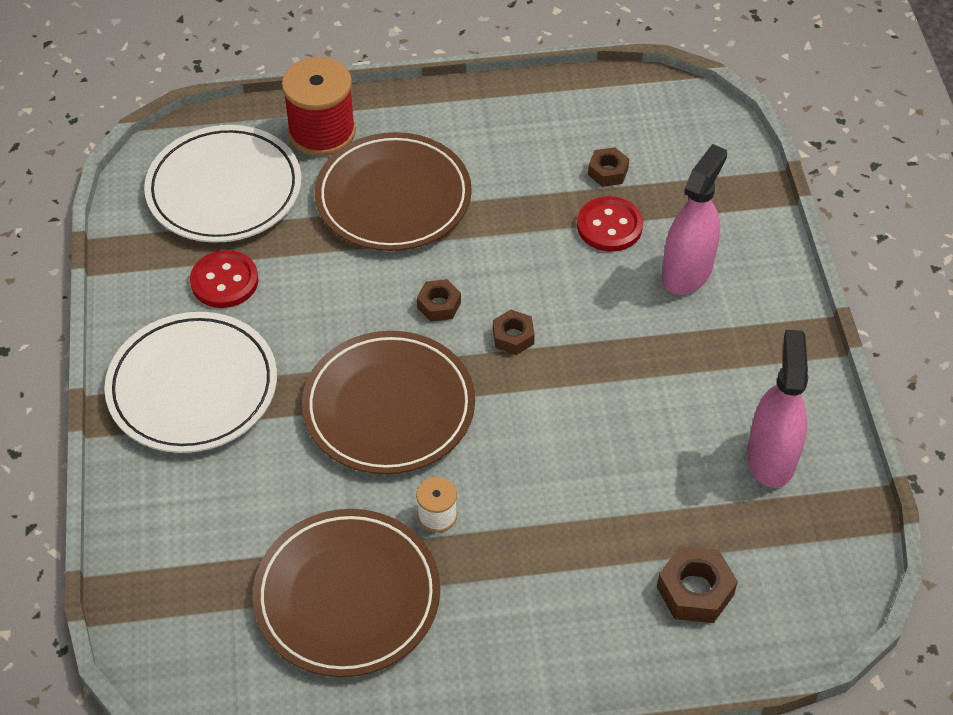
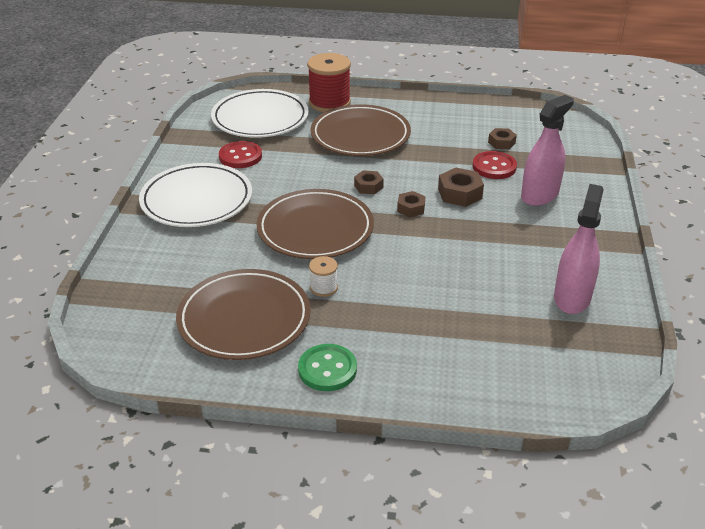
camera: 15 degrees right, 15 degrees down
brown nut [657,546,738,623] -> brown nut moved to [438,168,484,207]
none -> green button [298,344,357,391]

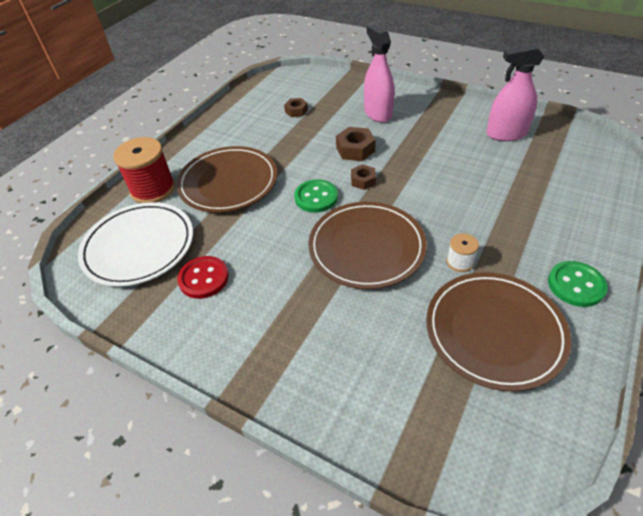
camera: 65 degrees left, 10 degrees up
white plate [139,163,252,227] -> none
brown nut [354,170,384,194] -> green button [294,179,338,213]
red button [472,151,517,179] -> none
pink spray bottle [554,184,604,314] -> pink spray bottle turned 45 degrees counterclockwise [486,44,544,141]

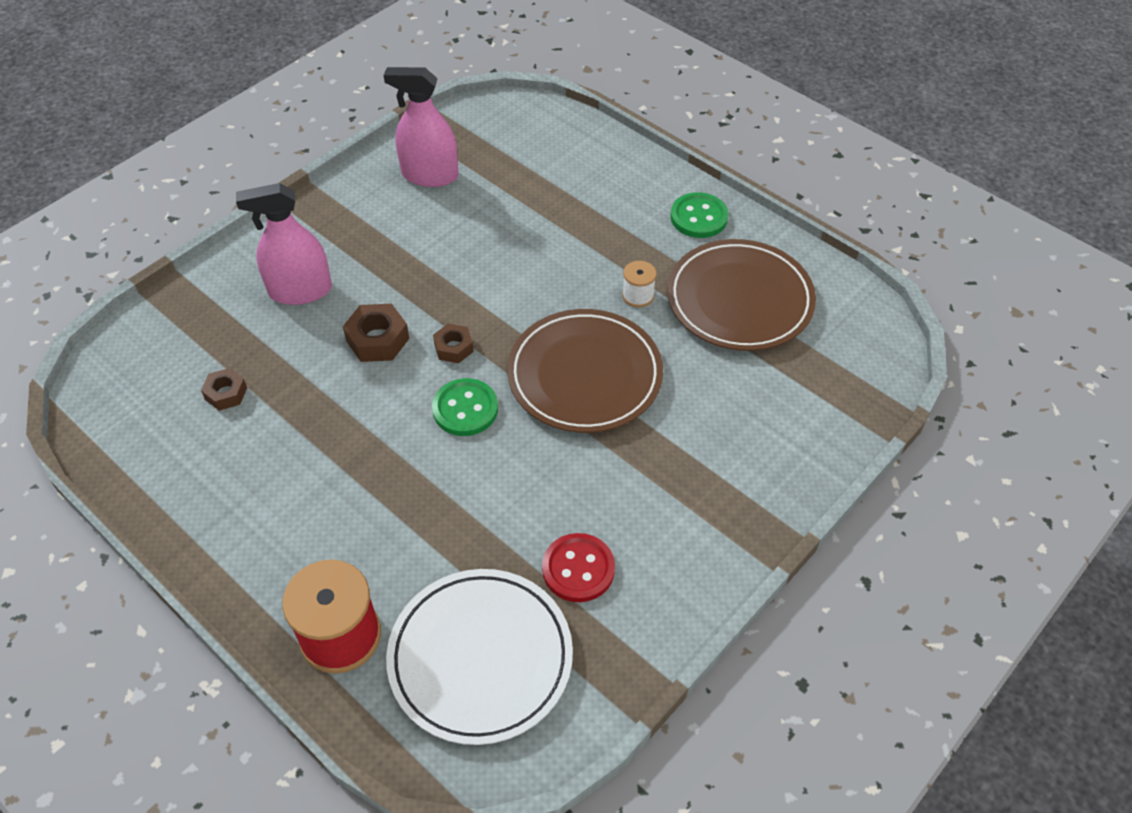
camera: 80 degrees left, 5 degrees up
brown plate [176,146,277,213] -> none
pink spray bottle [486,44,544,141] -> pink spray bottle turned 90 degrees clockwise [384,67,458,187]

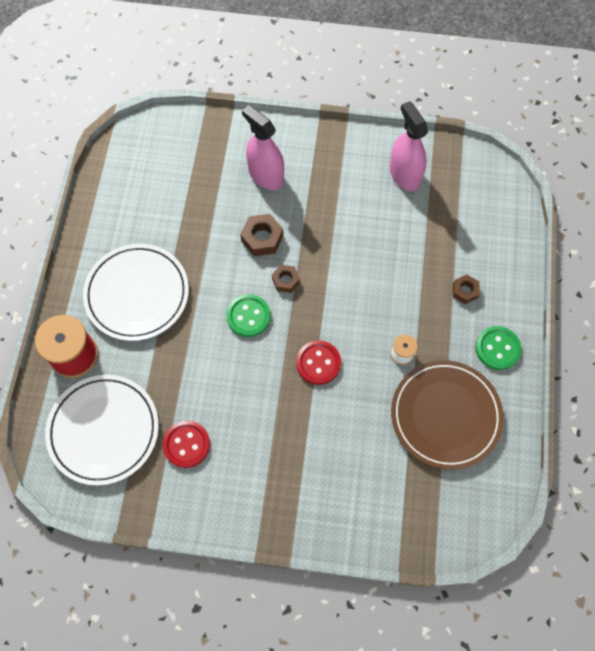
camera: 55 degrees right, 15 degrees up
brown nut [201,368,247,411] -> brown nut moved to [453,275,480,304]
brown plate [507,309,663,433] -> red button [296,341,341,385]
none -> white plate [83,244,189,341]

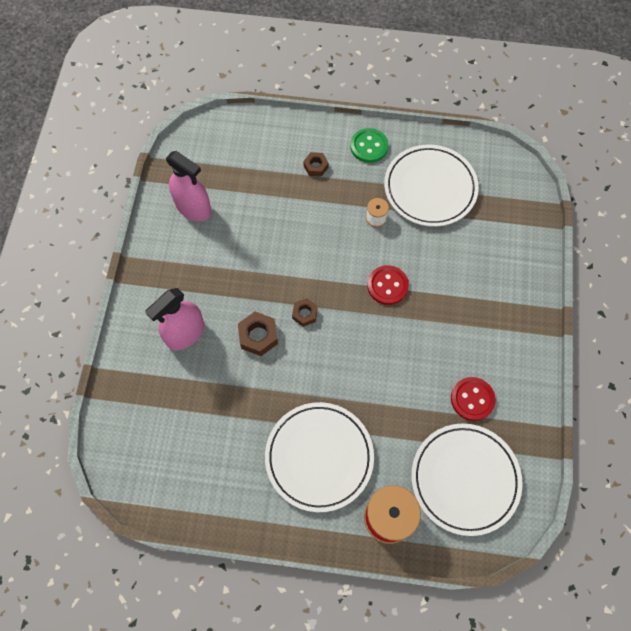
camera: 90 degrees left, 0 degrees up
green button [226,294,271,337] -> none
pink spray bottle [390,101,428,191] -> pink spray bottle turned 120 degrees counterclockwise [166,151,211,221]
brown plate [391,360,504,470] -> white plate [384,145,479,227]

